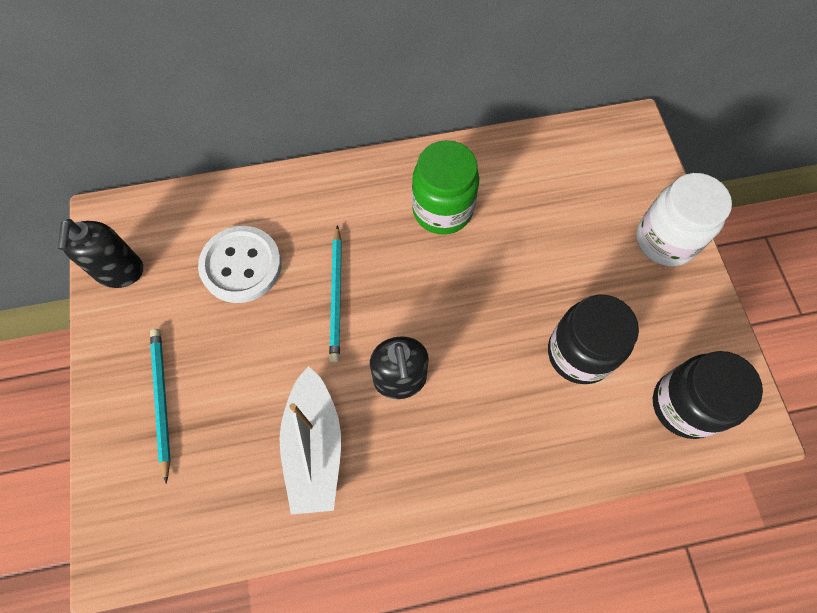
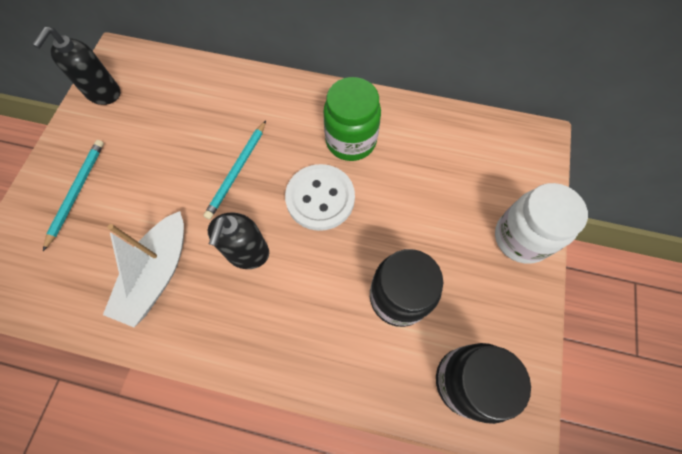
camera: 25 degrees right, 0 degrees up
white button [198,226,282,303] -> white button moved to [285,164,355,231]

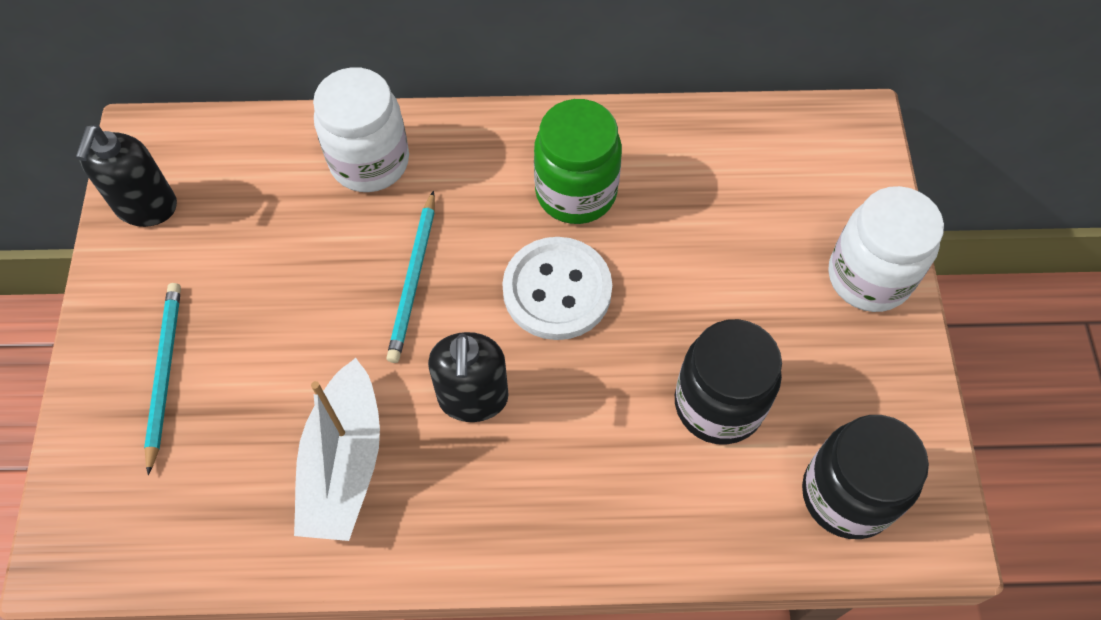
camera: 15 degrees left, 5 degrees down
none -> white jar [313,67,409,192]

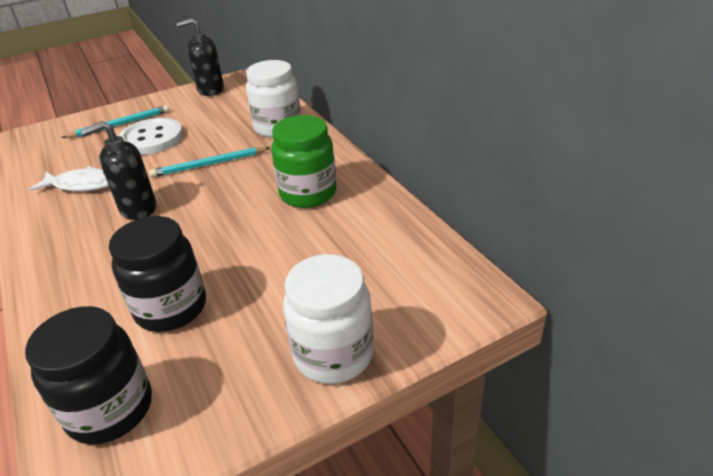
camera: 65 degrees right, 25 degrees down
white boat [294,358,380,541] -> white fish [30,166,109,191]
white button [502,237,612,340] -> white button moved to [119,118,183,155]

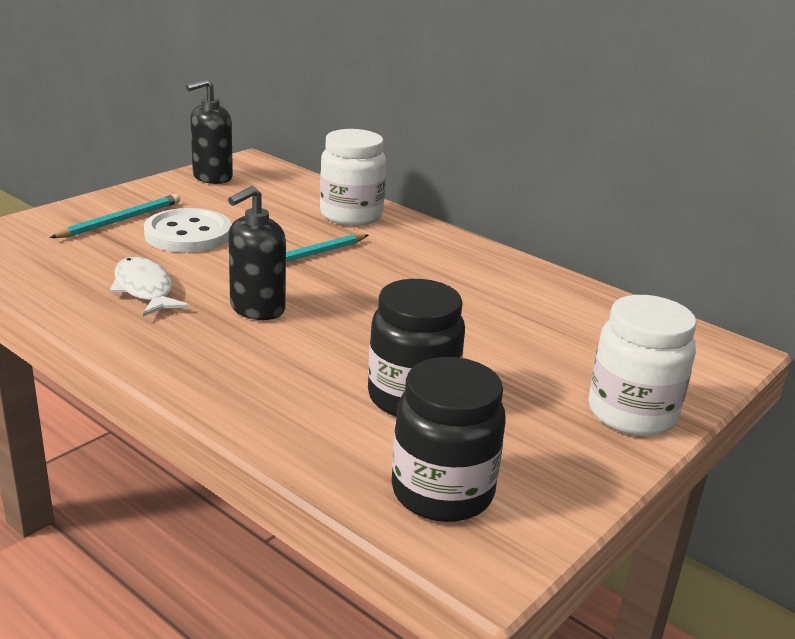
camera: 25 degrees left, 10 degrees down
white fish [30,166,109,191] -> white fish turned 105 degrees counterclockwise [110,257,189,316]
green jar [271,115,337,208] -> none

